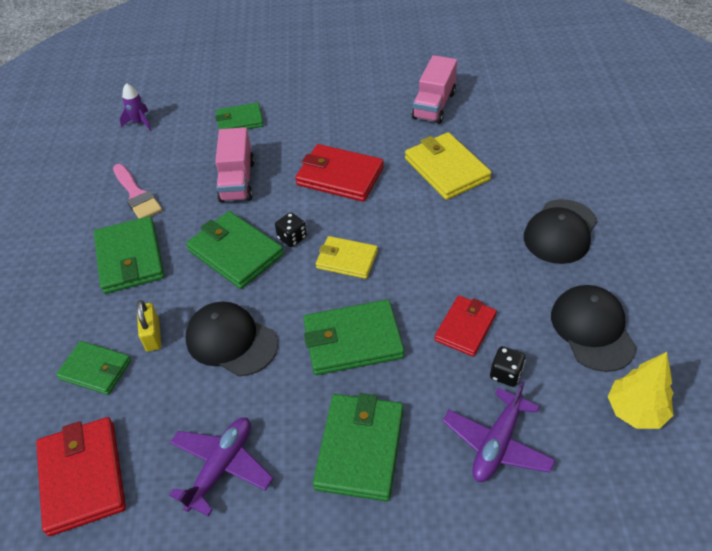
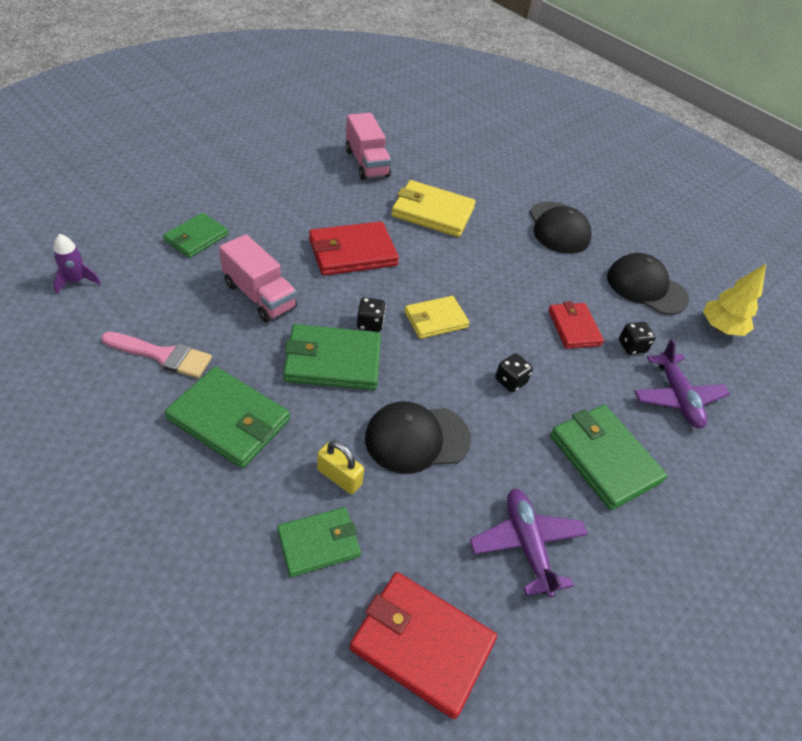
camera: 50 degrees left, 0 degrees up
green wallet [303,300,404,375] -> black dice [495,353,533,392]

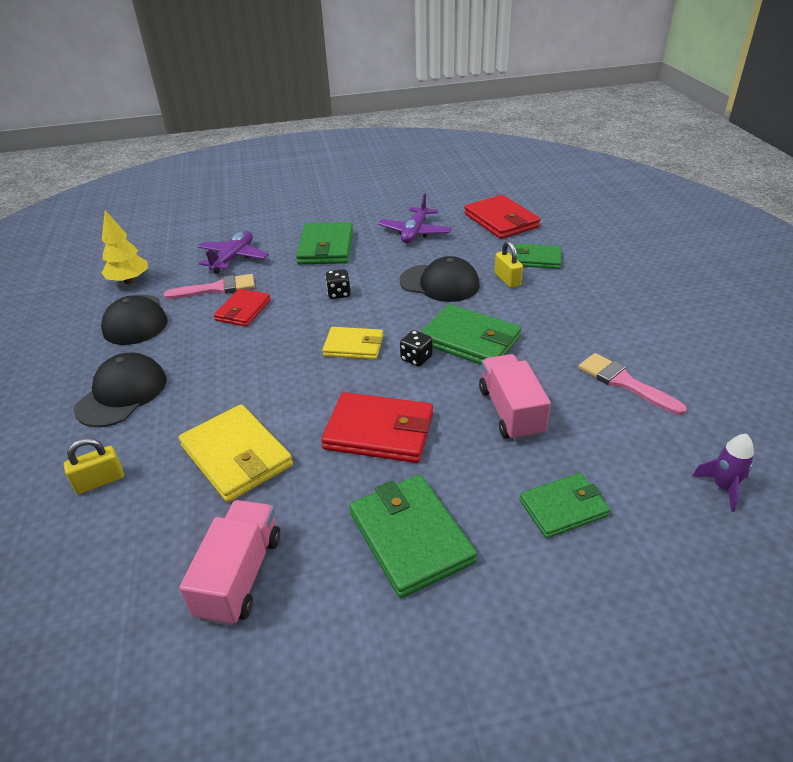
camera: 140 degrees left, 10 degrees down
green wallet [165,366,290,468] -> green wallet moved to [349,475,477,598]
black dice [619,322,656,355] -> pink brush [164,274,255,299]
none -> yellow padlock [64,438,124,494]

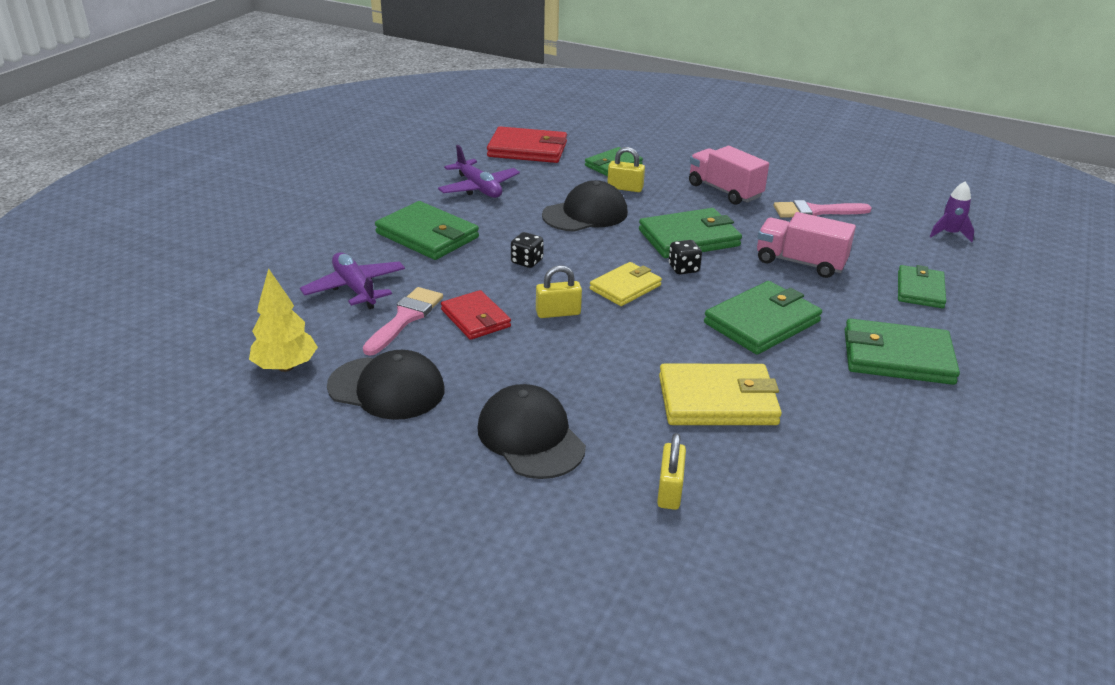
camera: 55 degrees left, 5 degrees down
pink truck [179,500,280,626] -> pink truck moved to [689,146,769,205]
red wallet [321,392,433,463] -> green wallet [704,281,822,355]
none -> yellow padlock [536,265,582,318]

